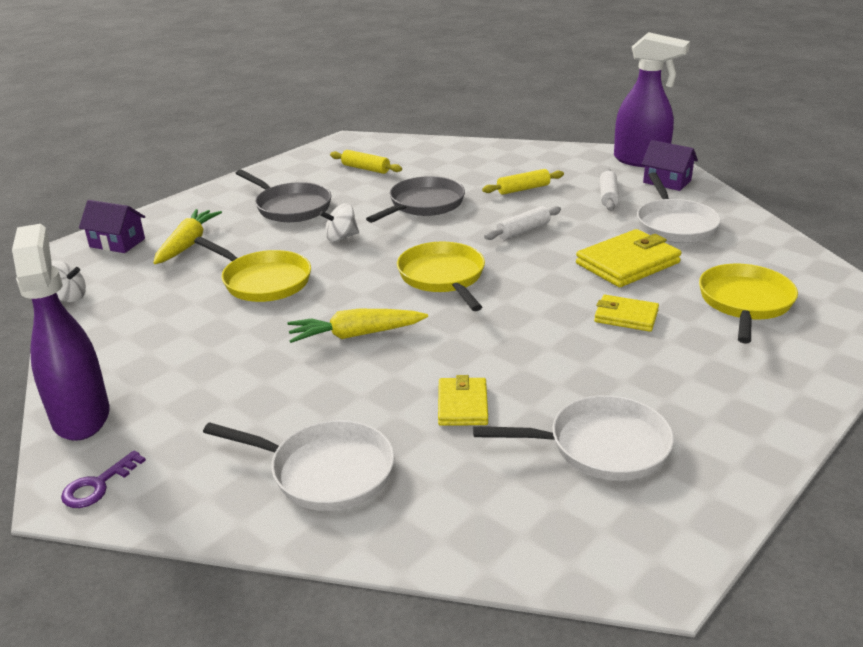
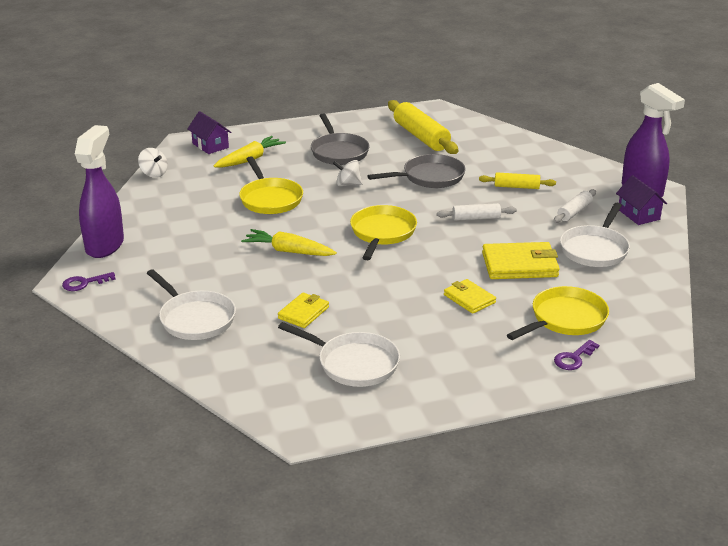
camera: 30 degrees right, 0 degrees up
yellow rolling pin [330,150,402,174] -> yellow rolling pin [388,100,459,154], size x1.83
none -> purple key [554,340,599,370]

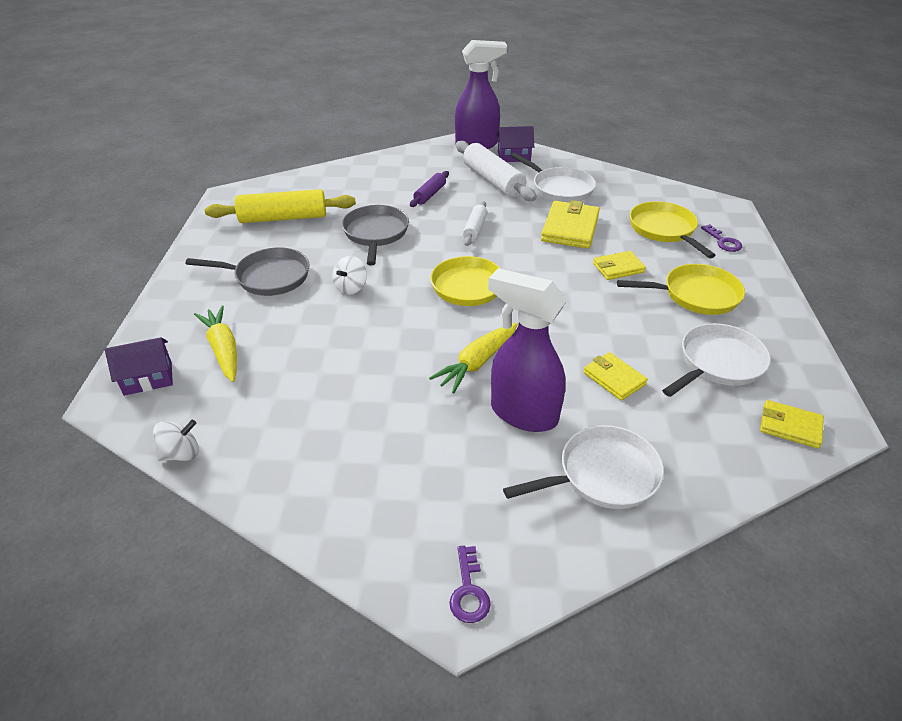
camera: 70 degrees left, 10 degrees up
purple spray bottle [75,125,124,258] -> purple spray bottle moved to [488,268,567,432]
yellow pan [239,156,303,214] -> yellow pan moved to [617,264,745,315]
yellow rolling pin [479,172,556,189] -> purple rolling pin [410,171,449,207]
white rolling pin [554,189,596,223] -> white rolling pin [456,141,537,201], size x1.83
none -> yellow wallet [760,400,824,449]

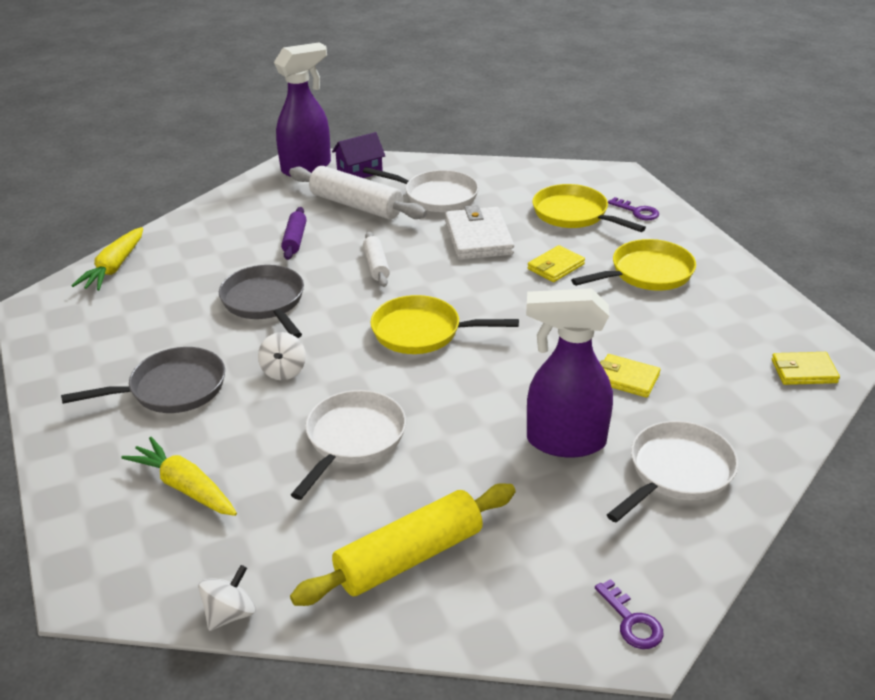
camera: 25 degrees left, 5 degrees down
purple house [105,337,173,396] -> none
yellow rolling pin [205,189,356,223] -> yellow rolling pin moved to [290,483,516,606]
yellow carrot [429,323,518,393] -> yellow carrot moved to [71,227,143,291]
yellow wallet [541,200,600,249] -> white wallet [445,205,514,260]
white pan [662,323,771,397] -> white pan moved to [291,390,406,500]

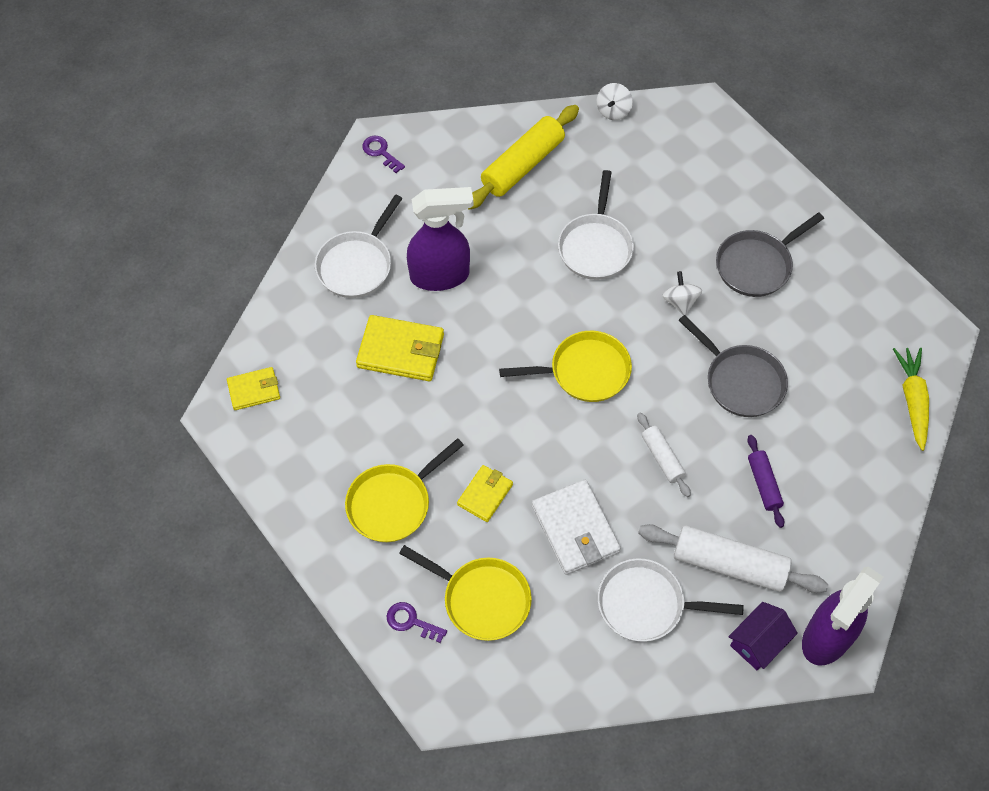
camera: 165 degrees right, 25 degrees up
yellow carrot [121,437,237,516] -> none
yellow wallet [600,354,660,398] -> yellow wallet [356,315,444,381], size x1.66

